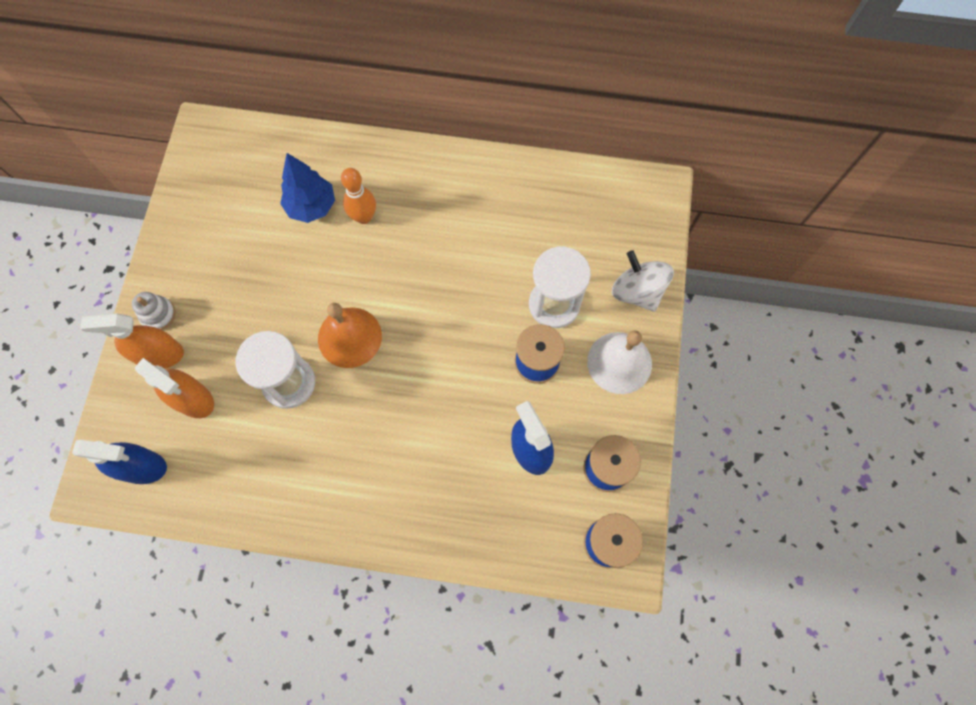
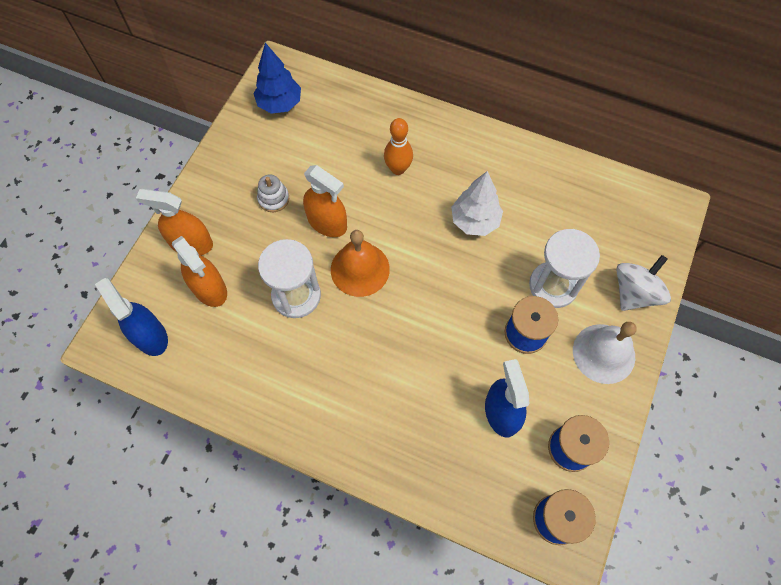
camera: 15 degrees right, 5 degrees down
blue spray bottle [72,440,167,484] -> blue spray bottle turned 150 degrees counterclockwise [95,278,168,356]
white stacking toy [132,292,176,330] -> white stacking toy moved to [257,174,289,212]
blue tree [280,153,335,223] -> blue tree moved to [253,43,301,114]
white spinning top [612,250,674,312] -> white spinning top turned 60 degrees clockwise [616,255,671,311]
none -> orange spray bottle [303,165,347,237]
none -> white tree [451,171,503,236]

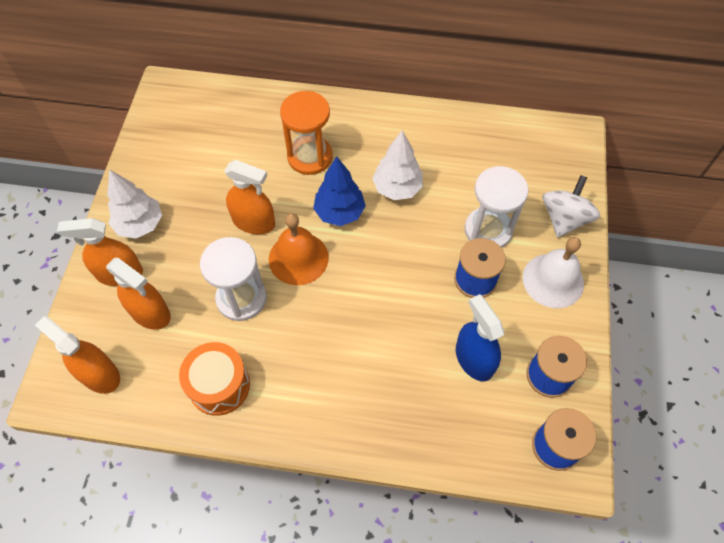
camera: 15 degrees left, 5 degrees down
blue spray bottle [95,278,168,356] -> orange spray bottle [35,316,120,394]
blue tree [253,43,301,114] -> blue tree moved to [313,156,366,226]
white stacking toy [257,174,289,212] -> none
orange bowling pin [384,118,413,175] -> orange hourglass [280,91,332,175]
none -> white tree [107,169,162,239]
none -> orange drum [179,342,250,416]

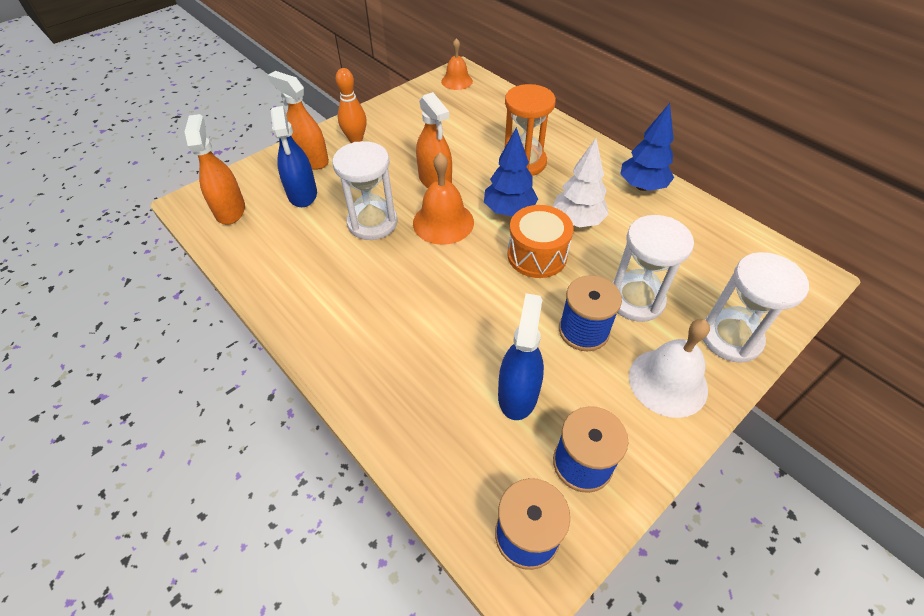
camera: 40 degrees right, 10 degrees down
orange spray bottle [106,258,171,330] -> blue spray bottle [271,106,317,207]
white tree [107,169,162,239] -> orange bowling pin [336,68,367,143]
orange drum [179,342,250,416] -> orange drum moved to [507,205,574,278]
white spinning top [543,175,600,238] -> white hourglass [703,252,809,363]
none -> orange bell [441,38,473,90]
none -> blue tree [620,103,674,191]

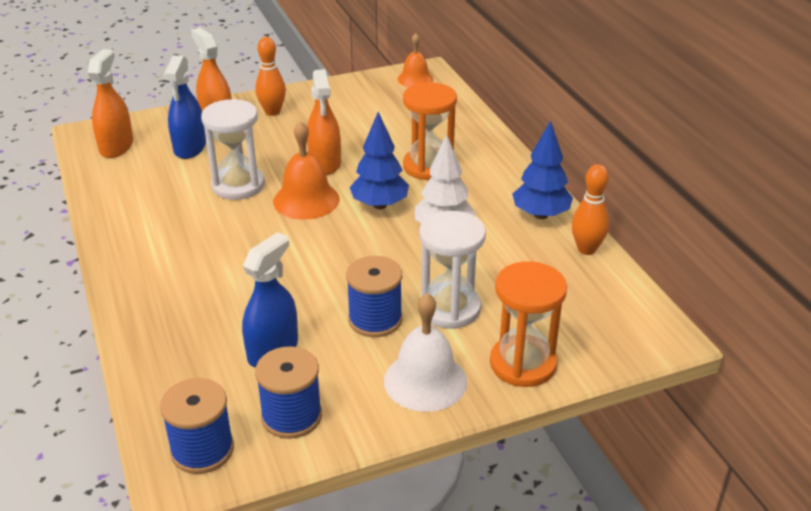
camera: 20 degrees right, 15 degrees down
orange drum [507,205,574,278] -> none
white hourglass [703,252,809,363] -> orange hourglass [490,261,567,387]
none -> orange bowling pin [572,164,609,255]

